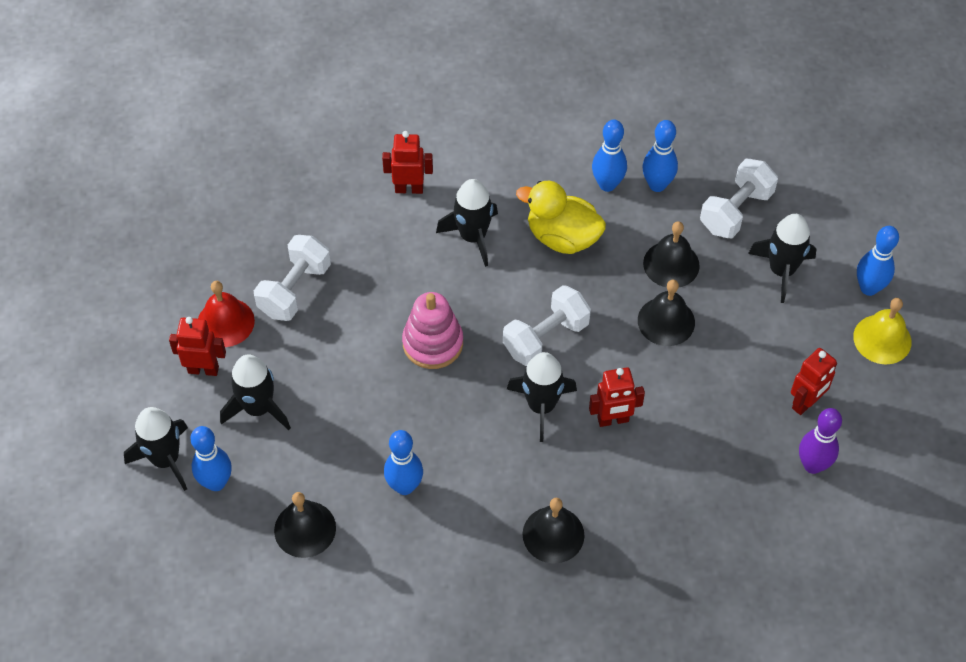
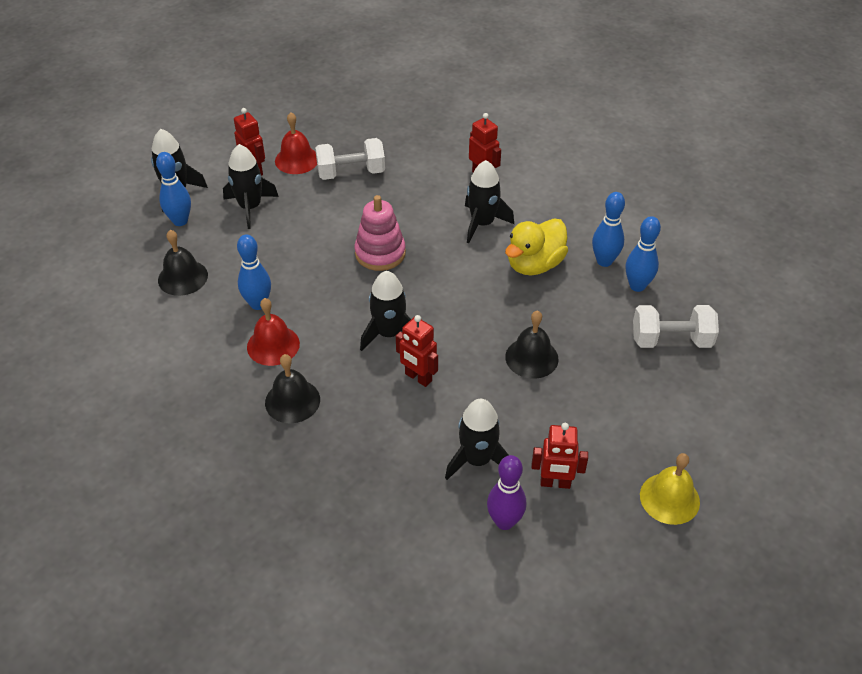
camera: 50 degrees right, 10 degrees down
white dumbbell [503,285,591,366] -> none
yellow duck [516,181,606,254] -> yellow duck turned 120 degrees counterclockwise [505,218,568,275]
black bell [643,221,700,287] -> none
black rocket [748,214,816,303] -> black rocket moved to [445,399,509,480]
blue bowling pin [857,226,899,296] -> none
none -> red bell [247,298,300,366]

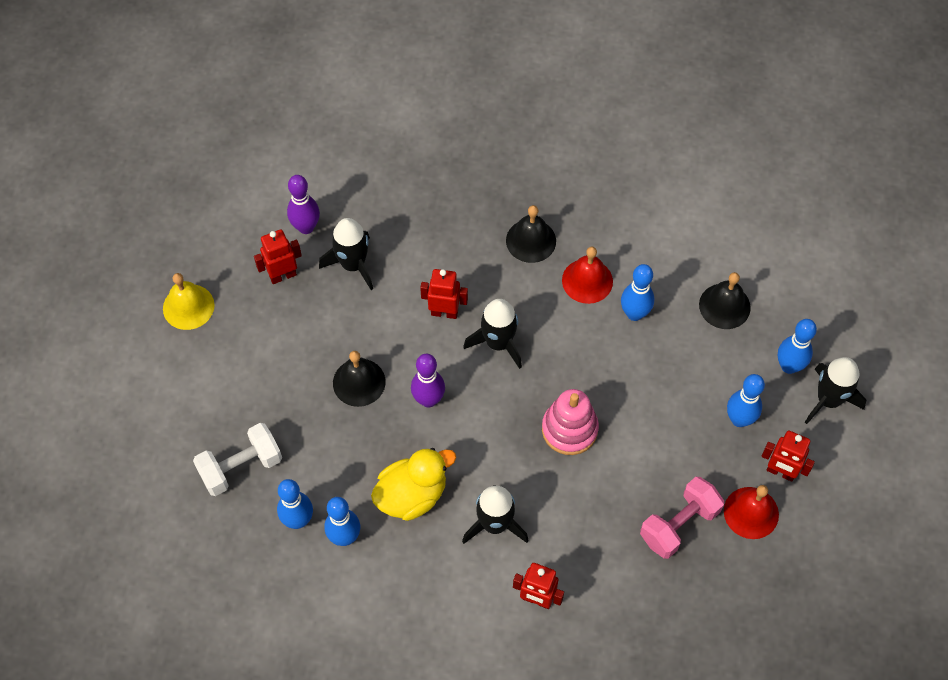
camera: 150 degrees right, 15 degrees up
black rocket [223,144,279,229] -> blue bowling pin [727,374,765,427]
white dumbbell [315,138,385,180] -> pink dumbbell [640,477,724,559]
yellow duck [505,218,568,275] -> yellow duck turned 45 degrees clockwise [371,448,456,521]
none -> purple bowling pin [411,354,445,407]

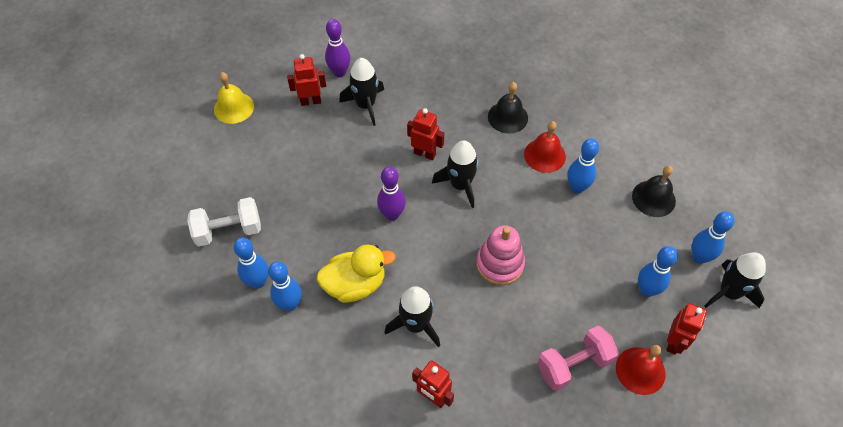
camera: 15 degrees right, 5 degrees down
black bell [333,351,386,407] -> none
red robot [762,431,815,482] -> red robot turned 105 degrees counterclockwise [666,303,707,354]

